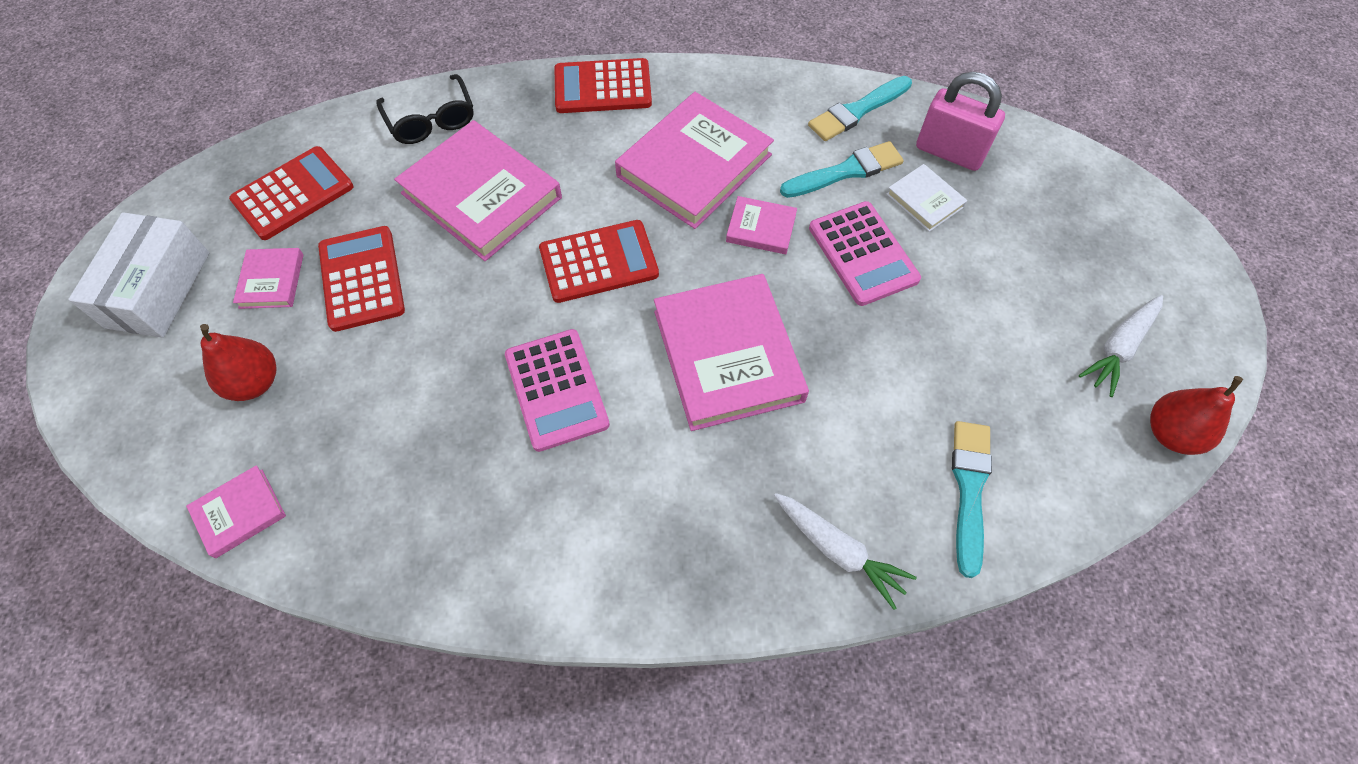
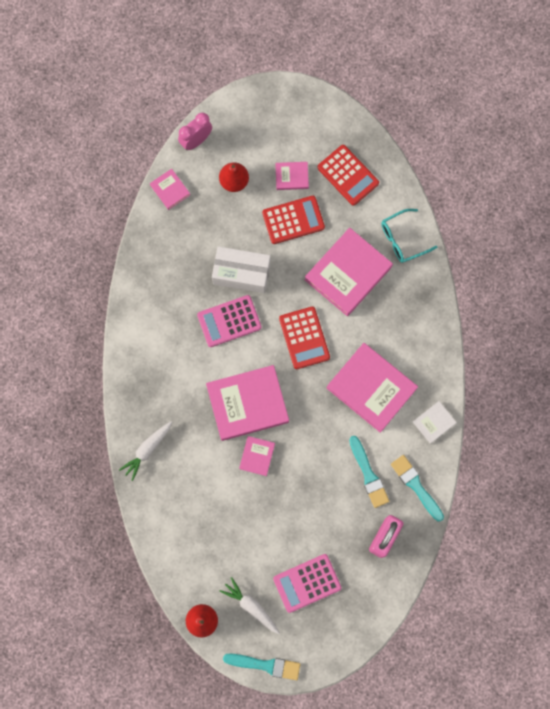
camera: 90 degrees right, 15 degrees up
white box [68,212,209,338] -> white box moved to [212,246,271,293]
black glasses [376,74,474,144] -> turquoise glasses [381,209,437,263]
red calculator [554,58,652,113] -> none
pink book [726,196,797,254] -> pink book moved to [239,436,275,476]
pink calculator [809,201,921,306] -> pink calculator moved to [273,554,341,613]
white book [887,164,968,232] -> white book moved to [413,401,457,444]
turquoise brush [952,421,992,578] -> turquoise brush moved to [223,653,300,680]
none -> pink clock [178,113,212,150]

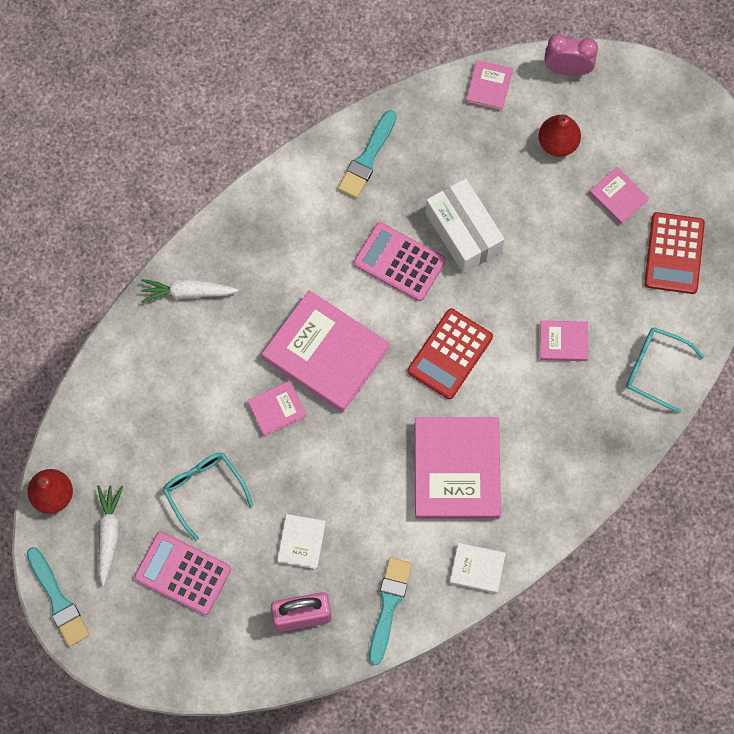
camera: 50 degrees right, 5 degrees down
red calculator [262,196,325,244] -> none
pink book [305,228,393,316] -> pink book [540,320,588,361], size x0.48
turquoise brush [349,436,389,508] -> turquoise brush moved to [338,110,397,198]
none -> turquoise glasses [163,452,253,541]
none -> white book [277,514,326,569]

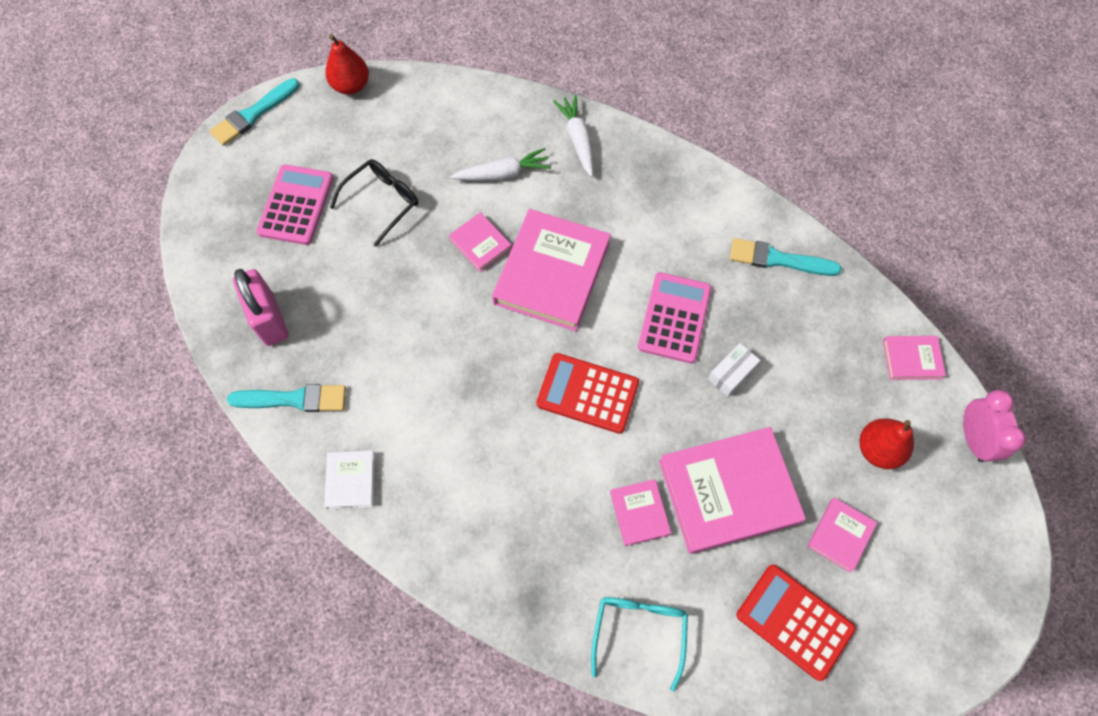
camera: 75 degrees right, 5 degrees down
white carrot [97,485,123,586] -> white carrot moved to [450,148,551,181]
turquoise glasses [163,452,253,541] -> black glasses [330,159,418,247]
white book [277,514,326,569] -> none
pink book [415,417,501,519] -> pink book moved to [659,427,806,554]
white box [425,178,505,273] -> white box [708,343,761,397], size x0.51
red calculator [644,212,705,294] -> red calculator turned 45 degrees clockwise [736,565,856,681]

